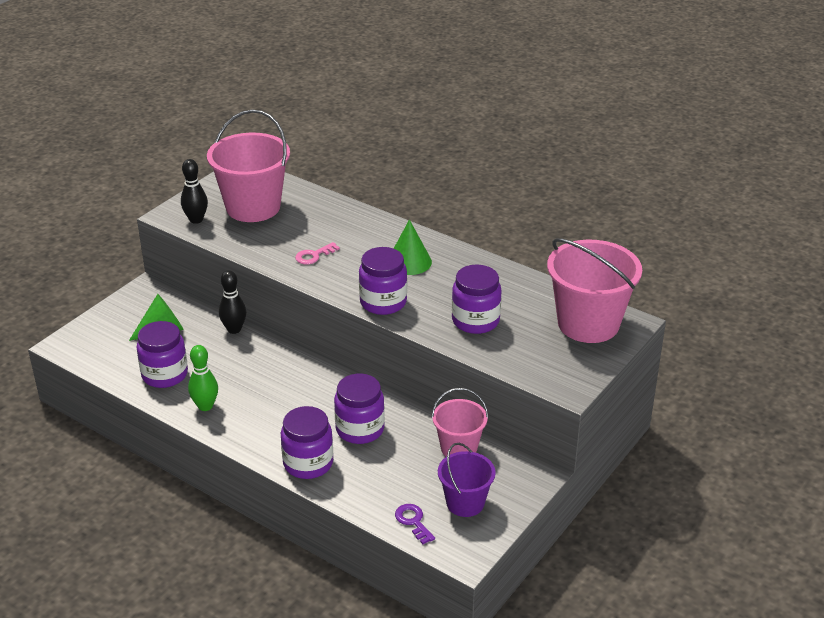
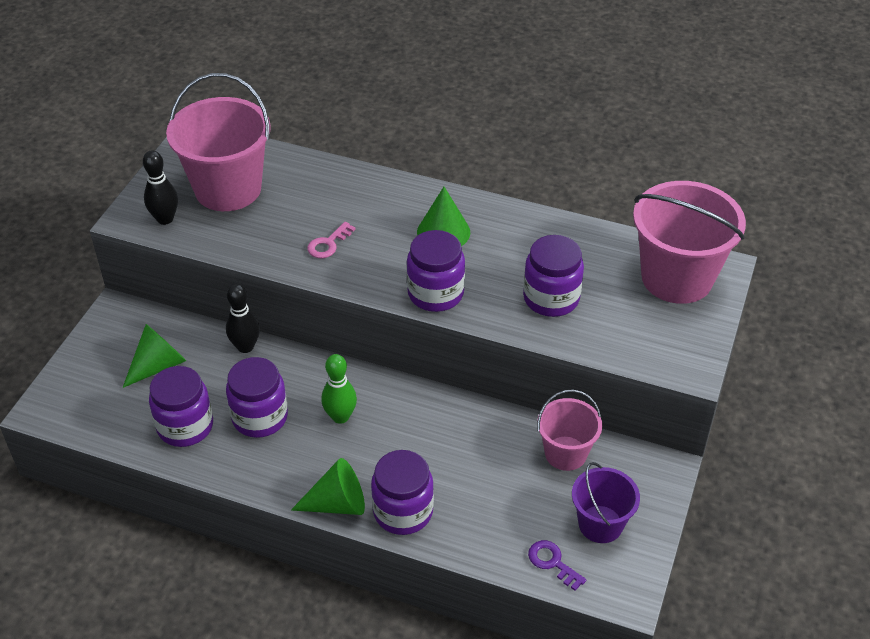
camera: 15 degrees left, 10 degrees up
green bowling pin [188,345,218,411] -> green bowling pin moved to [321,354,357,424]
purple jar [334,374,385,444] -> purple jar moved to [226,357,288,438]
none -> green cone [291,458,365,515]

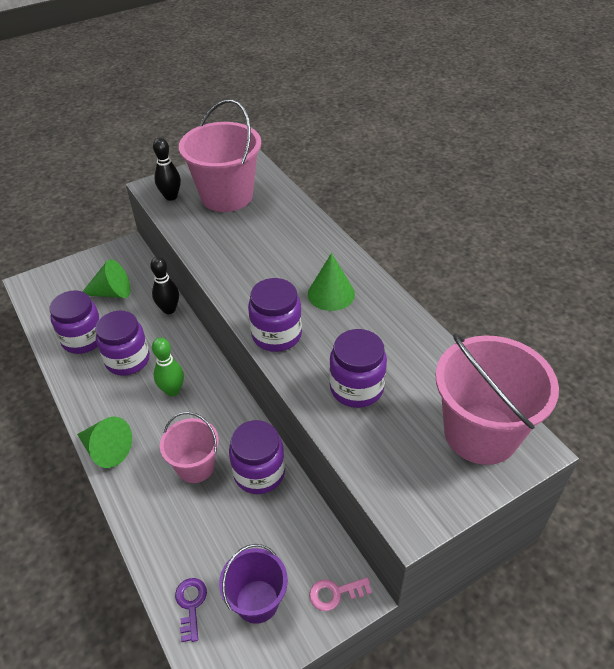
camera: 40 degrees right, 0 degrees up
pink key [307,222,356,258] -> pink key moved to [309,577,372,611]
purple jar [371,450,434,535] -> purple jar moved to [229,420,285,494]
pink bucket [537,390,602,471] -> pink bucket moved to [160,412,219,483]

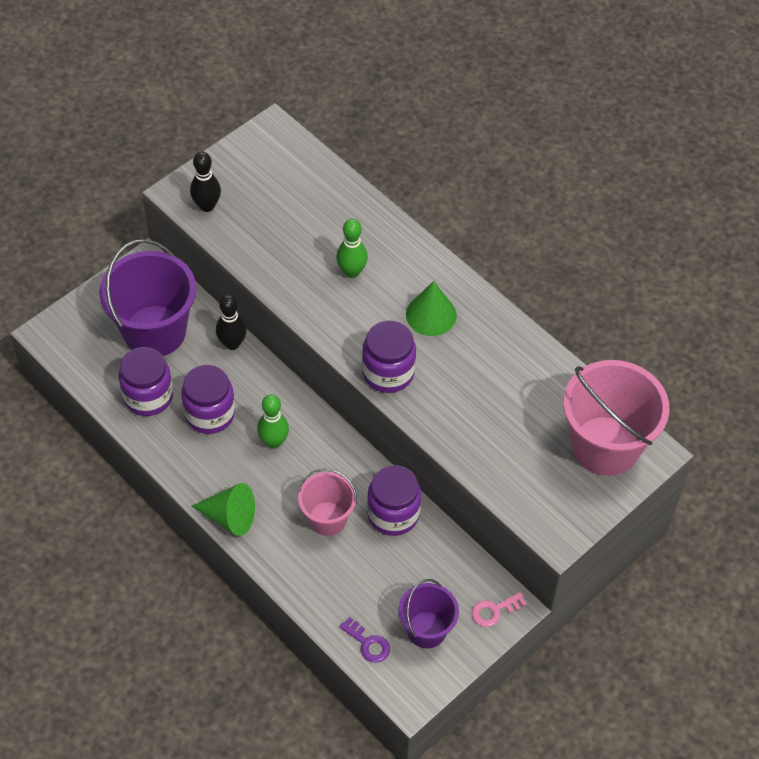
camera: 15 degrees left, 10 degrees up
green cone [82,259,131,298] -> purple bucket [99,239,196,356]
purple key [175,578,207,642] -> purple key turned 150 degrees clockwise [340,617,390,663]
pink bucket [179,99,261,212] -> none
purple jar [329,329,387,408] -> none
none -> green bowling pin [336,219,368,278]

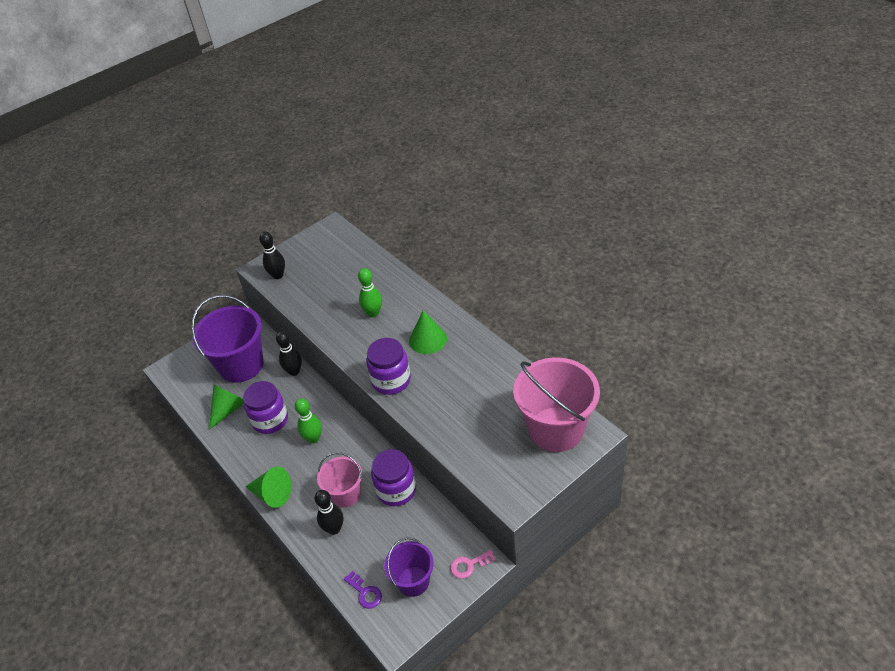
camera: 10 degrees right, 10 degrees down
purple jar [119,347,173,416] -> green cone [209,384,244,430]
none -> black bowling pin [315,490,343,535]

